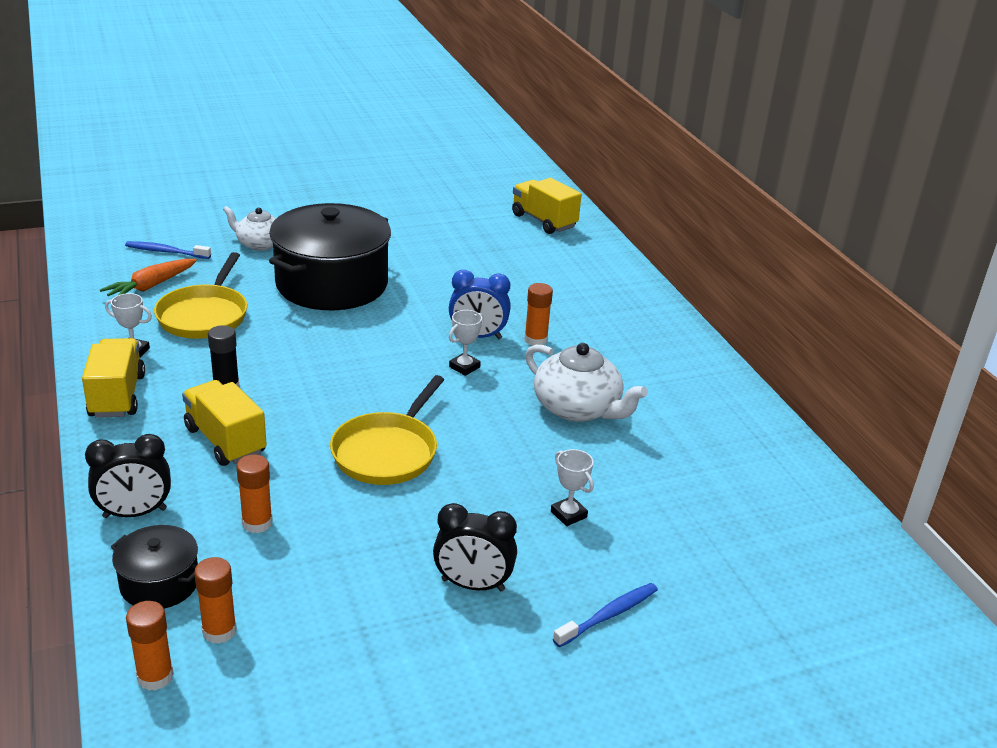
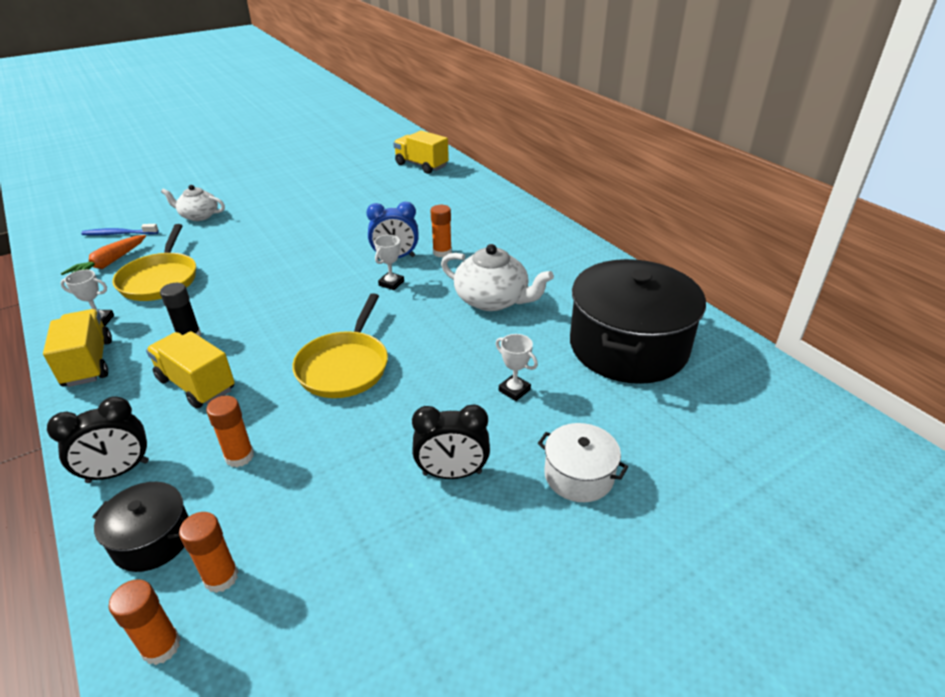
camera: 10 degrees left, 5 degrees up
black pot [269,203,391,310] -> black pot moved to [570,259,706,384]
blue toothbrush [553,583,658,647] -> white pot [538,423,628,502]

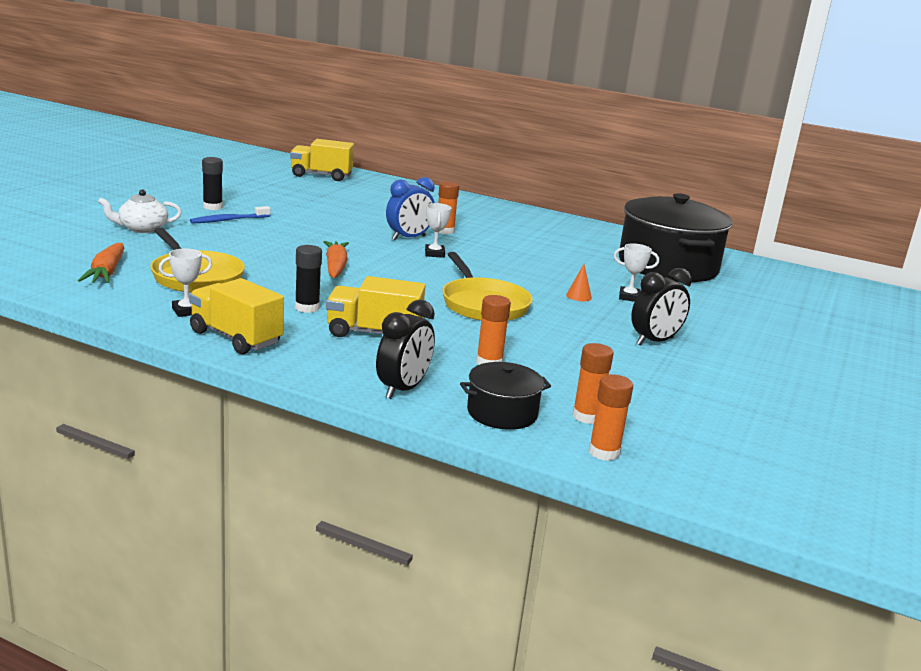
camera: 35 degrees left, 15 degrees down
blue toothbrush [81,224,159,235] -> blue toothbrush moved to [190,206,271,224]
white teapot [441,244,554,311] -> none
white pot [538,423,628,502] -> none
none -> black glue stick [202,157,223,210]
none -> orange carrot [323,241,349,278]
none -> orange cone [566,264,592,301]

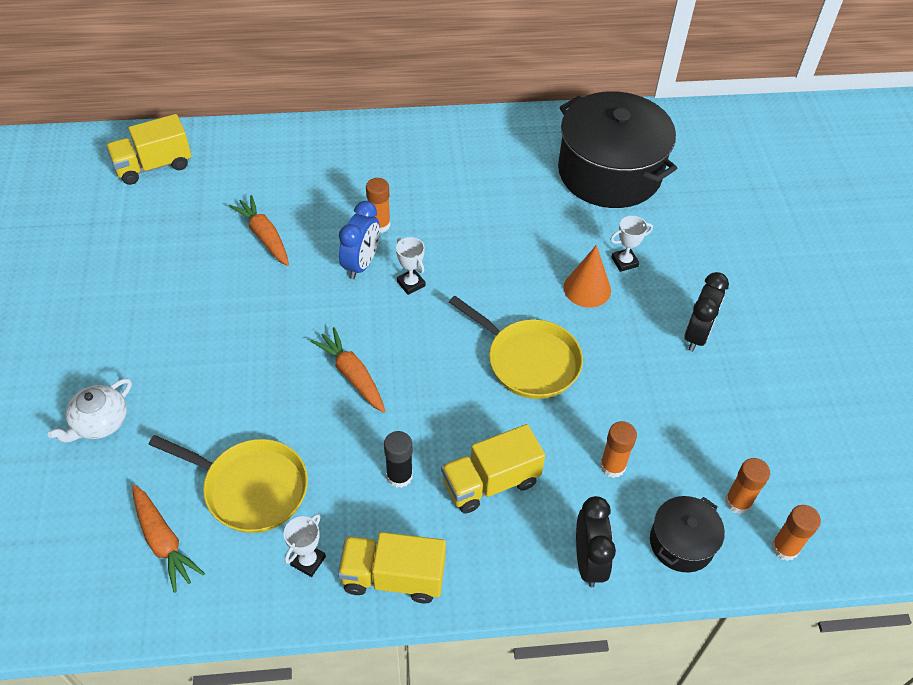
camera: 30 degrees left, 30 degrees up
blue toothbrush [190,206,271,224] -> none
black glue stick [202,157,223,210] -> none
orange cone [566,264,592,301] -> orange cone [564,245,611,308], size x1.81
none -> orange carrot [229,195,289,266]

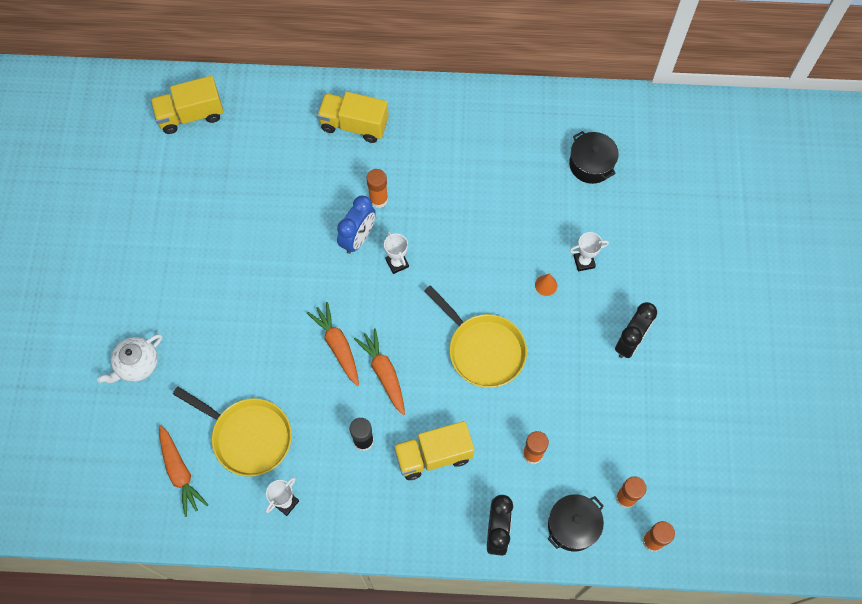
camera: 10 degrees right, 15 degrees up
orange carrot [229,195,289,266] -> orange carrot moved to [354,328,405,415]
yellow truck [338,532,446,603] -> yellow truck moved to [317,92,389,143]
black pot [558,91,677,208] -> black pot [569,131,619,184], size x0.47
orange cone [564,245,611,308] -> orange cone [535,273,557,296], size x0.55

